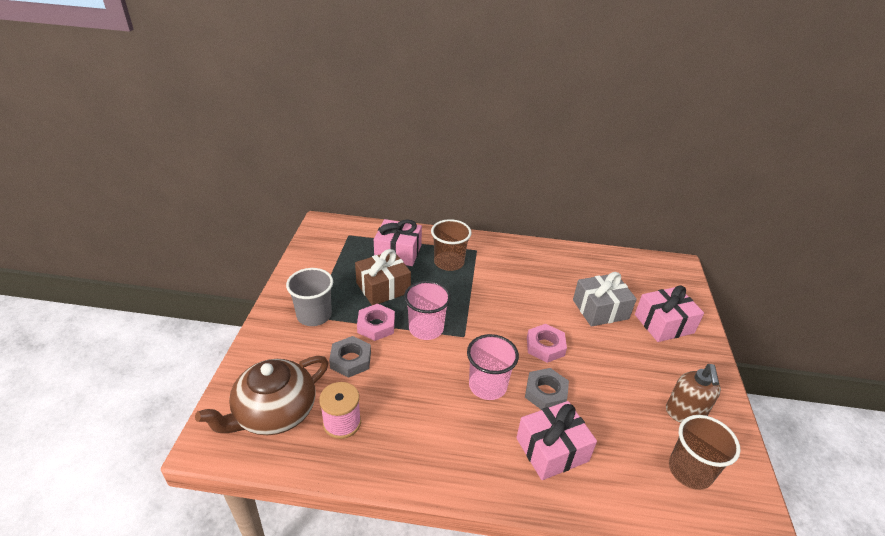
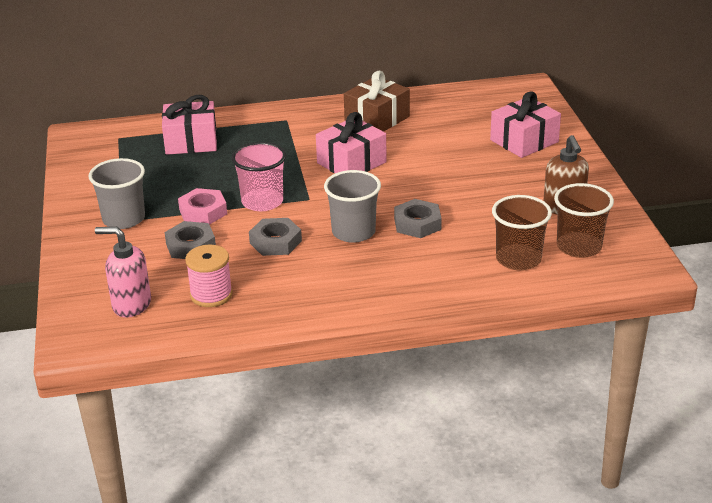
camera: 15 degrees left, 5 degrees down
brown teapot [195,356,328,435] -> pink soap dispenser [95,227,151,317]
brown gift [355,249,411,305] -> brown gift moved to [344,71,410,132]
brown cup [431,219,472,271] -> brown cup moved to [492,195,552,270]
pink cup [467,334,519,400] -> grey cup [324,170,381,243]
pink gift [516,401,597,480] -> pink gift moved to [316,112,387,173]
pink nut [527,324,567,363] -> none
grey gift [573,272,637,327] -> none
none -> grey nut [249,218,302,256]

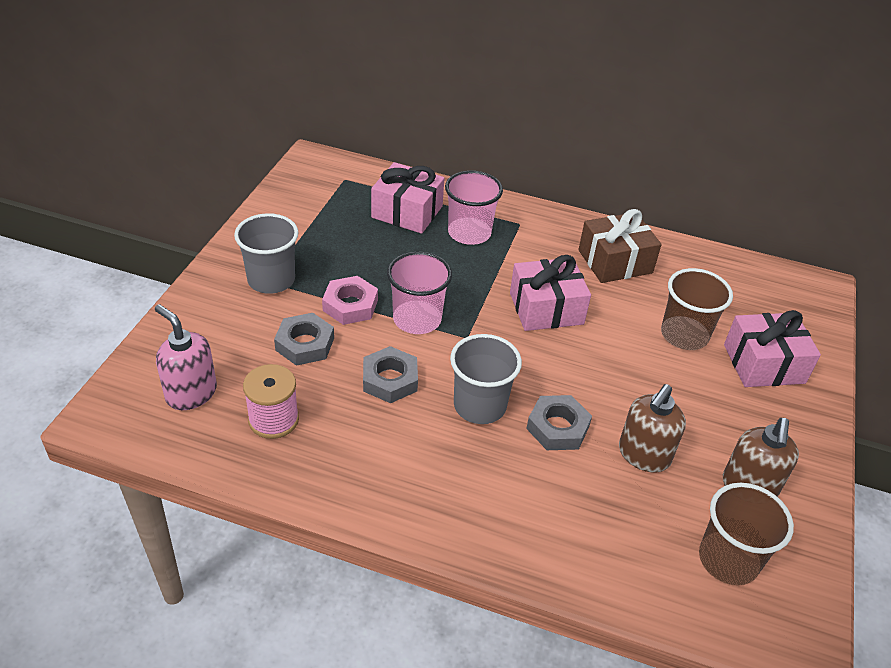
camera: 25 degrees right, 10 degrees up
brown cup [492,195,552,270] -> brown cup moved to [661,268,733,350]
none -> pink cup [445,170,503,245]
none -> brown soap dispenser [619,384,686,473]

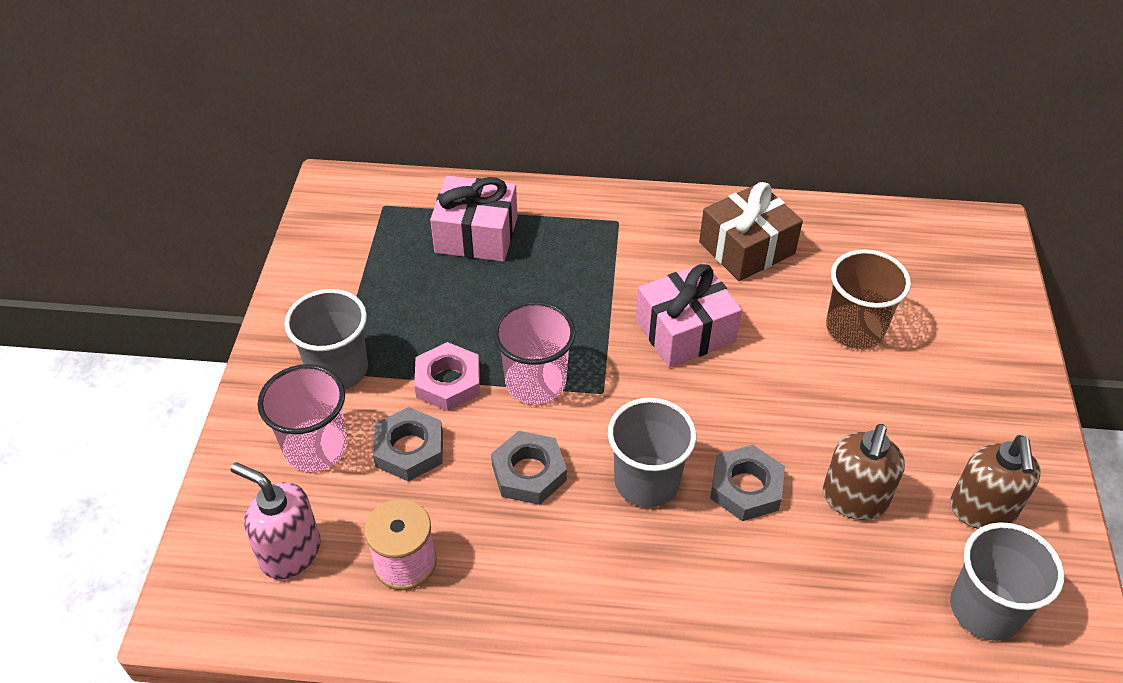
camera: 10 degrees left, 5 degrees up
pink cup [445,170,503,245] -> pink cup moved to [258,364,348,472]
brown cup [699,483,794,585] -> grey cup [950,522,1064,641]
pink gift [724,310,821,387] -> none

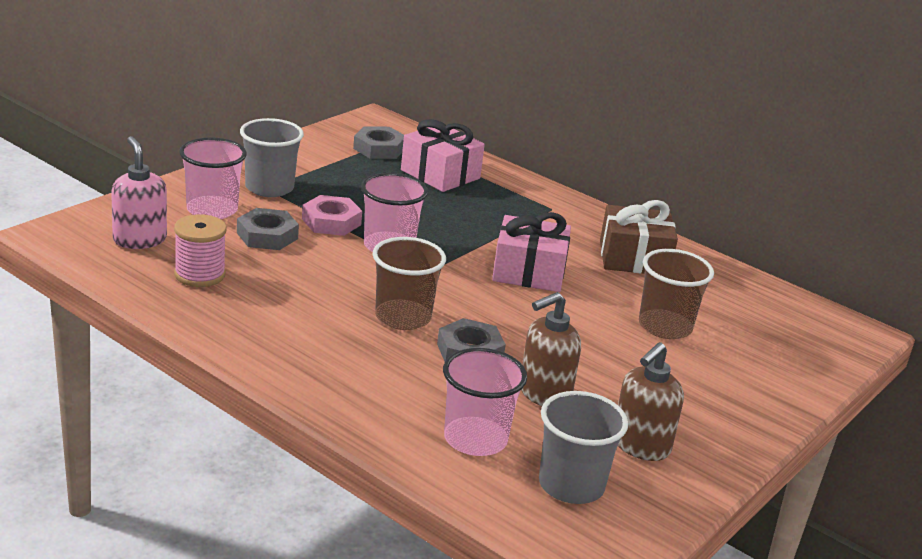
camera: 30 degrees right, 20 degrees down
grey nut [491,431,567,505] -> grey nut moved to [353,126,404,159]
grey cup [608,398,696,508] -> brown cup [373,237,446,330]
none -> pink cup [443,348,527,456]

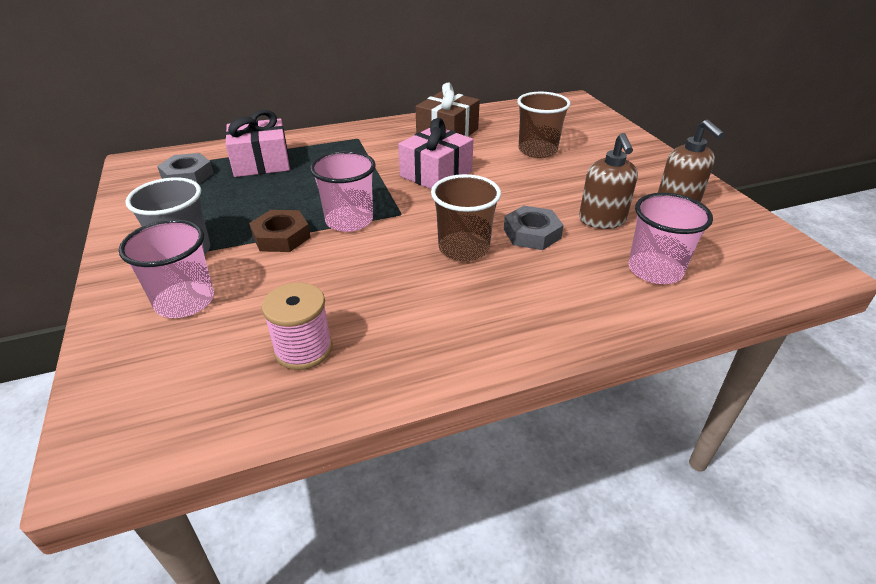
camera: 55 degrees left, 10 degrees up
pink soap dispenser [111,136,167,249] -> none
grey nut [237,208,299,250] -> none
pink nut [302,195,362,236] -> brown nut [249,210,311,252]
grey cup [539,391,628,504] -> none

